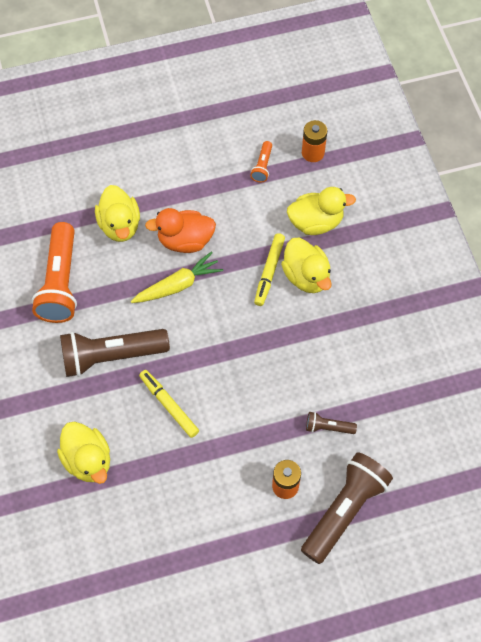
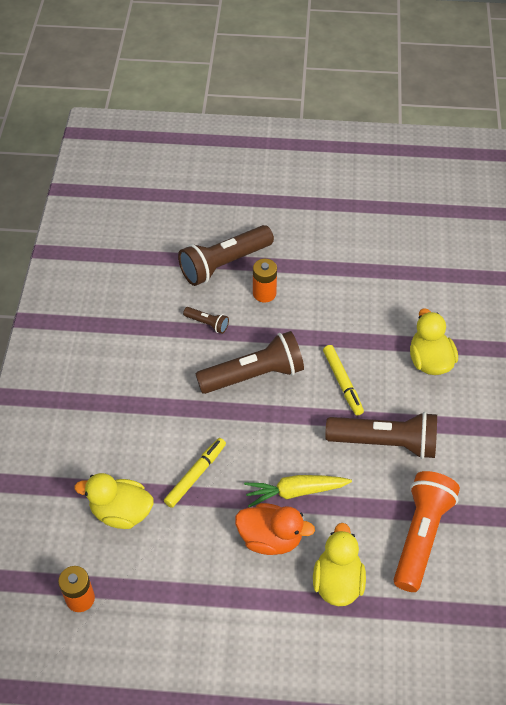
camera: 160 degrees left, 10 degrees down
orange flashlight [250,141,272,183] -> none
yellow duck [281,238,332,293] -> none
none -> brown flashlight [196,331,304,394]

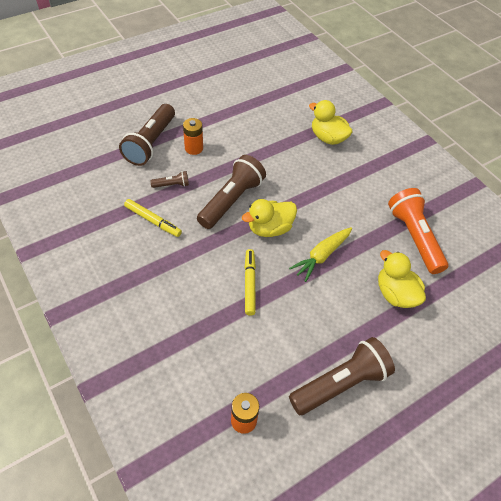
camera: 40 degrees left, 0 degrees up
yellow duck [74,473,154,529] -> yellow duck moved to [242,199,297,237]
orange duck [235,503,315,555] -> none
yellow marker [323,345,364,416] -> yellow marker moved to [124,199,182,237]
brown flashlight [325,412,437,459] -> brown flashlight moved to [289,337,395,415]

